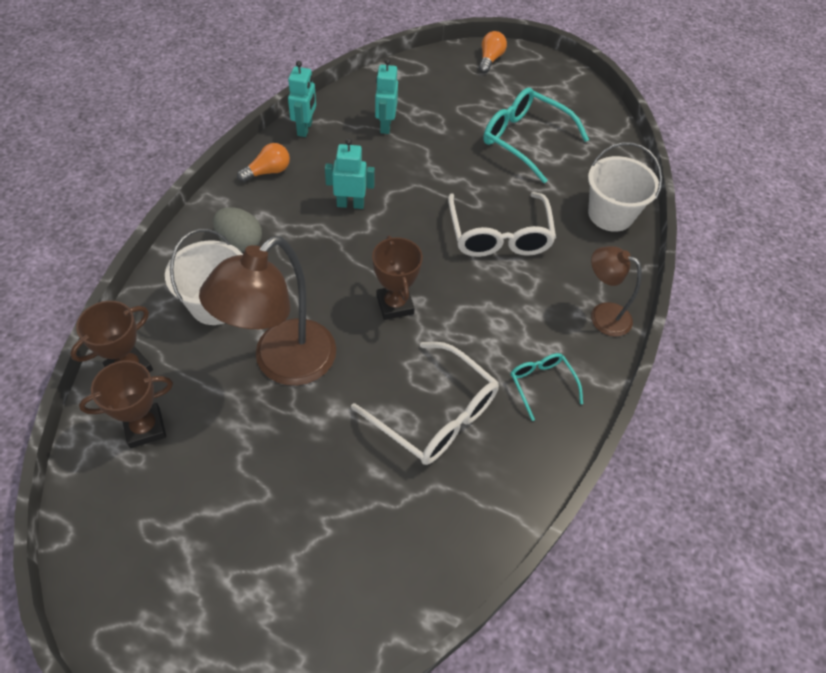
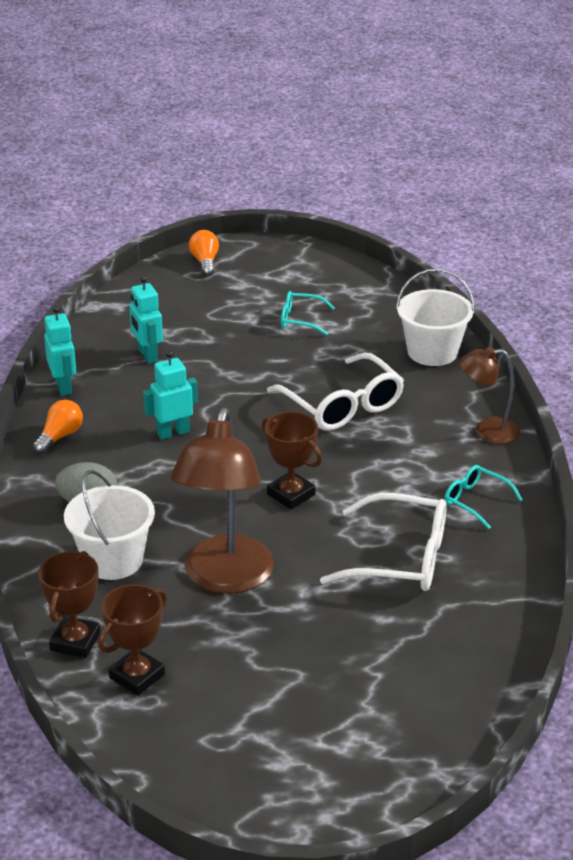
camera: 25 degrees left, 20 degrees down
turquoise glasses [483,88,589,183] -> turquoise glasses [281,291,335,336], size x0.54

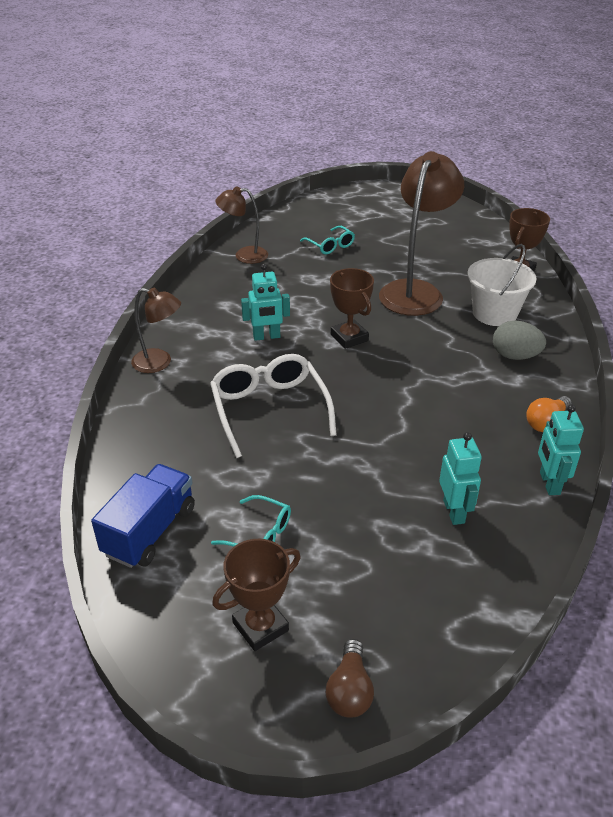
camera: 165 degrees left, 5 degrees up
brown trophy [98,584,167,696] -> brown trophy moved to [212,539,301,651]
turquoise robot [143,350,198,440] -> turquoise robot moved to [241,264,290,341]
orange light bulb [189,230,219,276] -> brown light bulb [326,639,374,718]
white glasses [320,493,447,591] -> none
white bucket [396,268,475,366] -> none
turquoise glasses [444,465,523,529] -> turquoise glasses moved to [300,226,355,254]
none -> blue truck [91,464,195,568]
none -> brown lamp [215,186,268,264]

